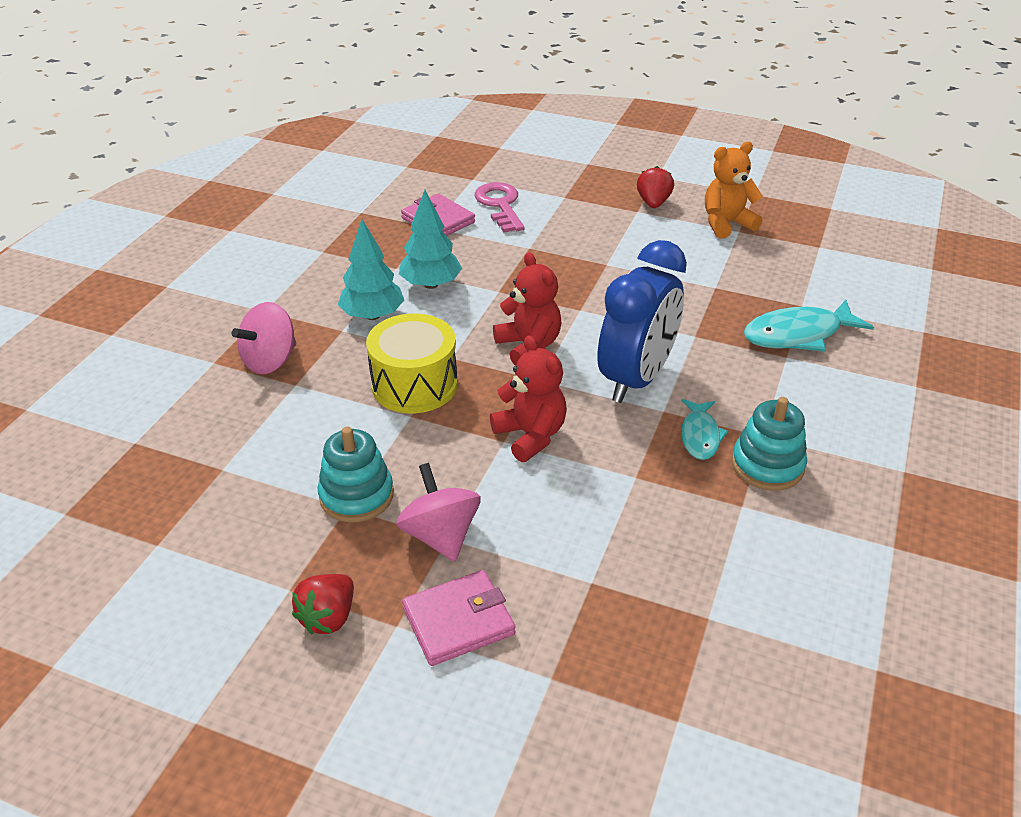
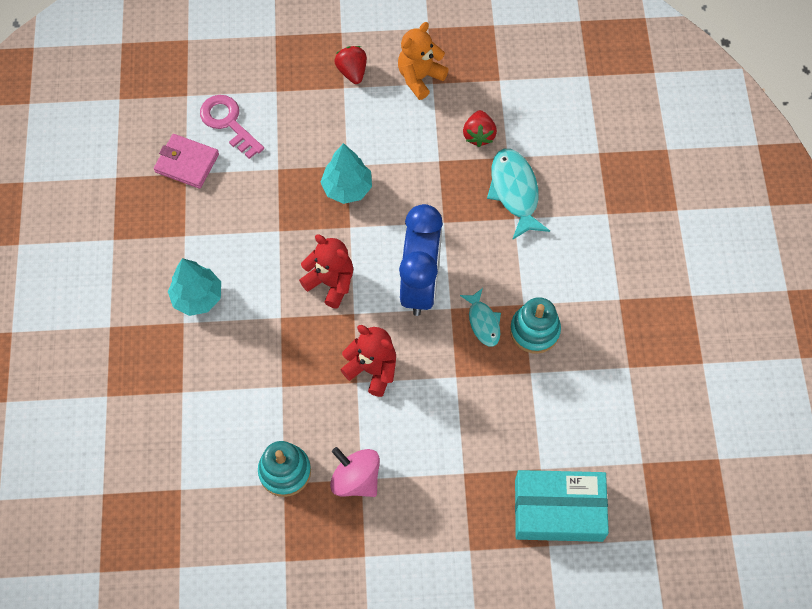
camera: 25 degrees left, 25 degrees up
pink spinning top [232,302,296,374] -> none
red strawberry [292,574,354,634] -> red strawberry moved to [463,110,497,147]
yellow drum [366,313,458,413] -> none
turquoise tree [399,190,462,289] -> turquoise tree moved to [320,143,372,204]
pink wallet [402,570,516,666] -> none
turquoise fish [744,300,874,351] -> turquoise fish turned 120 degrees clockwise [487,149,550,240]
none -> turquoise box [515,470,609,542]

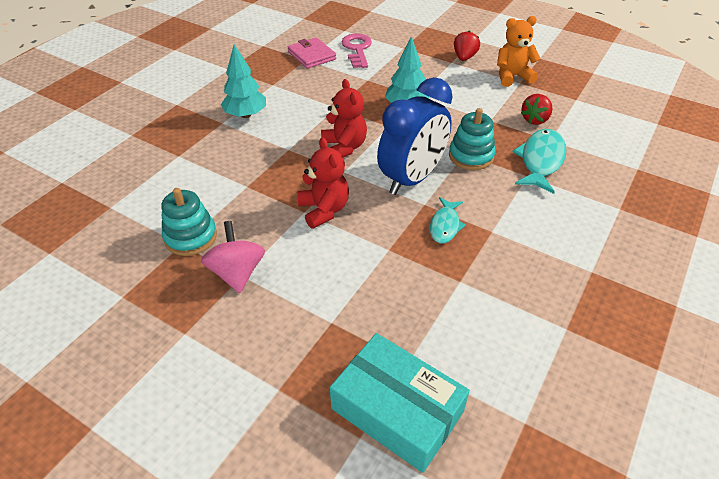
camera: 35 degrees right, 20 degrees down
turquoise stacking toy [510,297,561,354] -> turquoise stacking toy moved to [449,108,496,170]

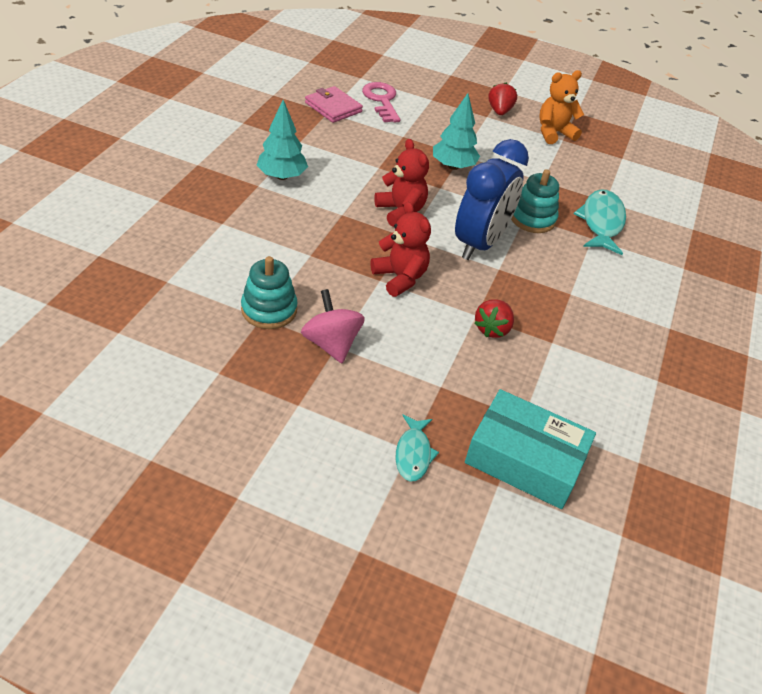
camera: 15 degrees left, 0 degrees up
turquoise fish [430,197,466,243] -> turquoise fish moved to [396,414,439,482]
red strawberry [521,94,552,125] -> red strawberry moved to [474,299,514,338]

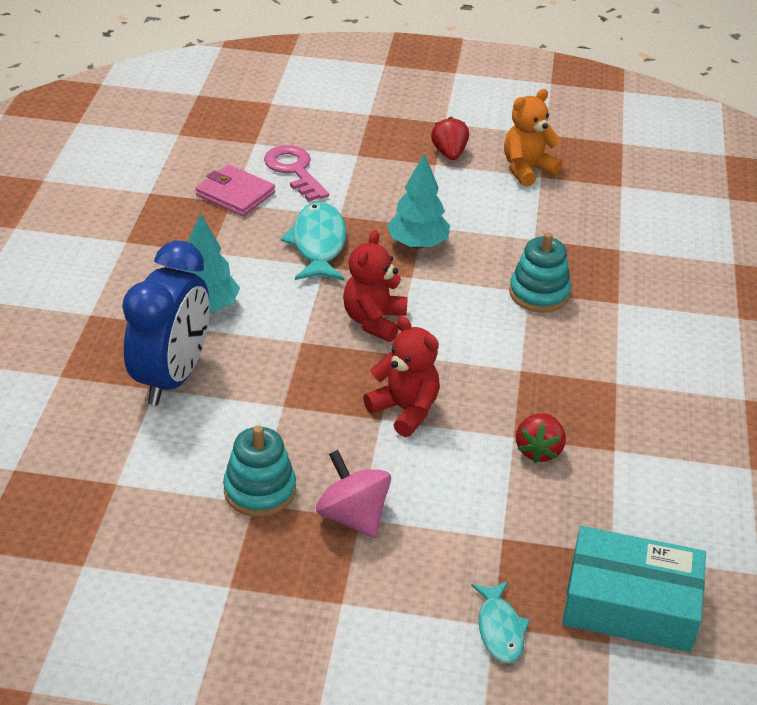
camera: 10 degrees left, 5 degrees down
red teddy bear [374,139,429,227] -> red teddy bear turned 120 degrees counterclockwise [343,230,408,342]
blue clock [455,139,529,260] -> blue clock moved to [122,241,210,405]
turquoise fish [574,190,626,255] -> turquoise fish moved to [281,202,347,281]

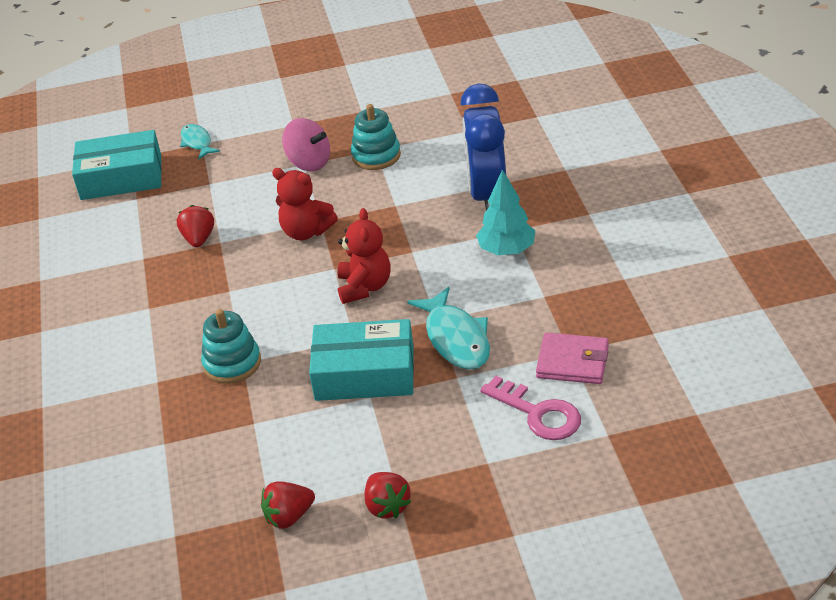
camera: 165 degrees right, 0 degrees up
turquoise tree [387,153,450,249] -> turquoise box [309,319,414,401]
orange teddy bear [504,89,563,187] -> red strawberry [261,481,315,529]

